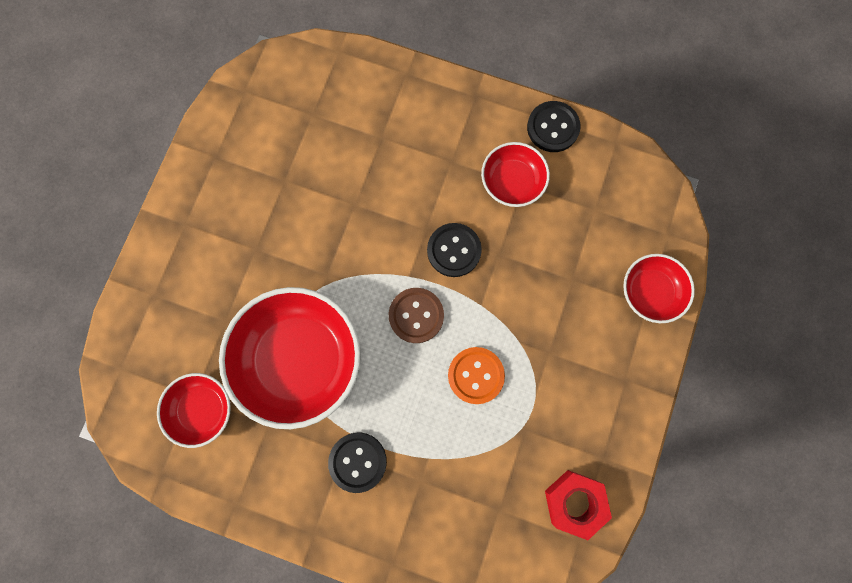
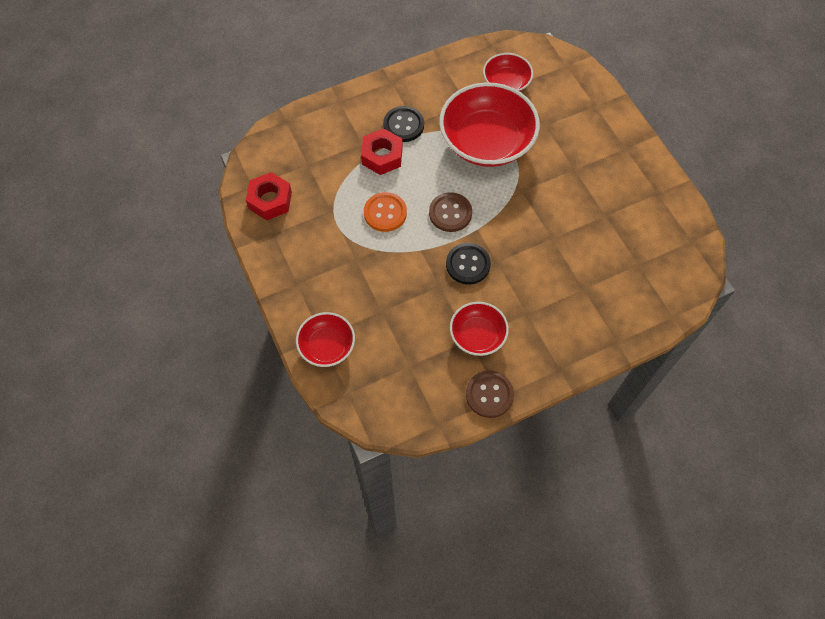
camera: 135 degrees right, 15 degrees down
black button [527,101,581,152] -> brown button [466,371,514,418]
none -> red nut [361,128,403,175]

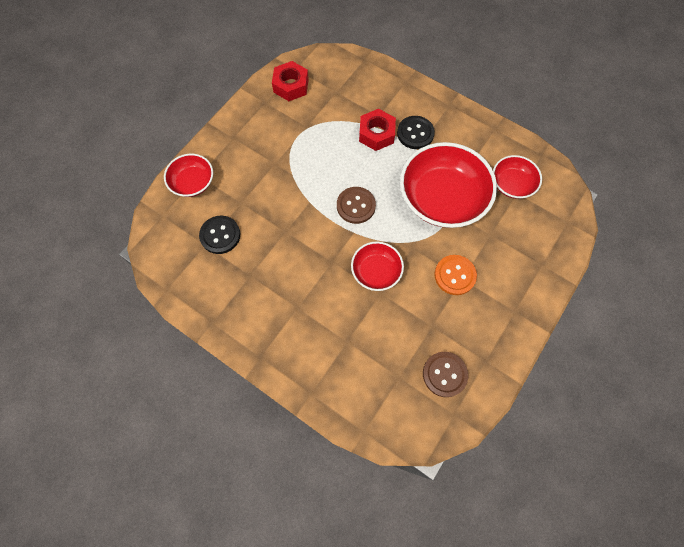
camera: 60 degrees right, 5 degrees up
orange button [364,192,407,232] -> orange button moved to [434,255,477,295]
black button [446,243,491,285] -> black button moved to [199,216,240,254]
red bowl [450,302,509,356] -> red bowl moved to [351,241,404,291]
brown button [466,371,514,418] -> brown button moved to [423,352,468,397]

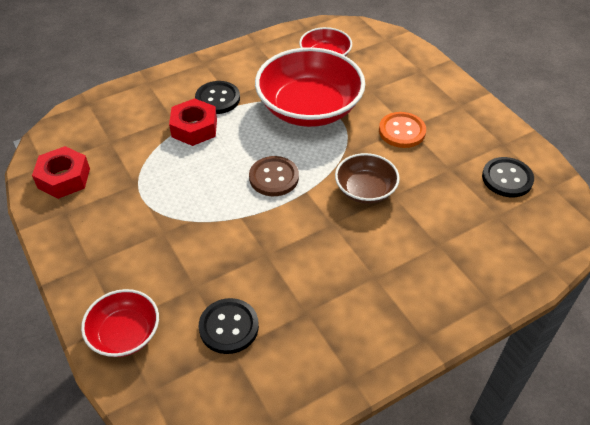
camera: 65 degrees left, 20 degrees down
red bowl [351,241,404,291] -> brown bowl [335,153,400,203]
brown button [423,352,468,397] -> black button [482,157,534,197]

